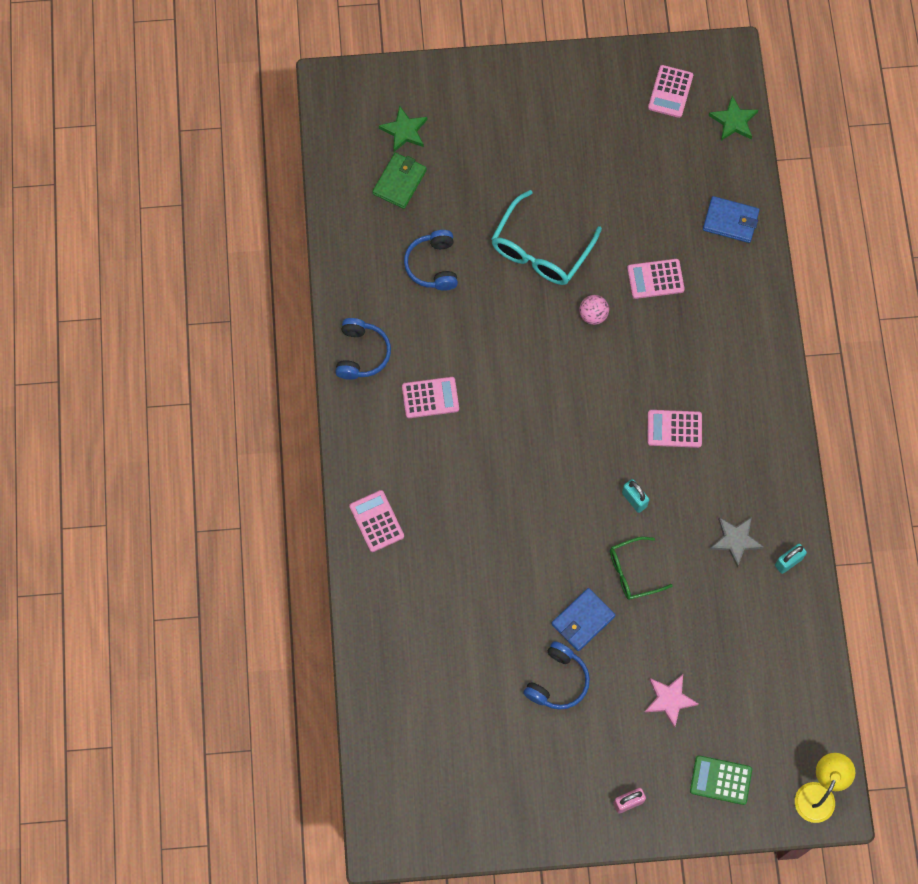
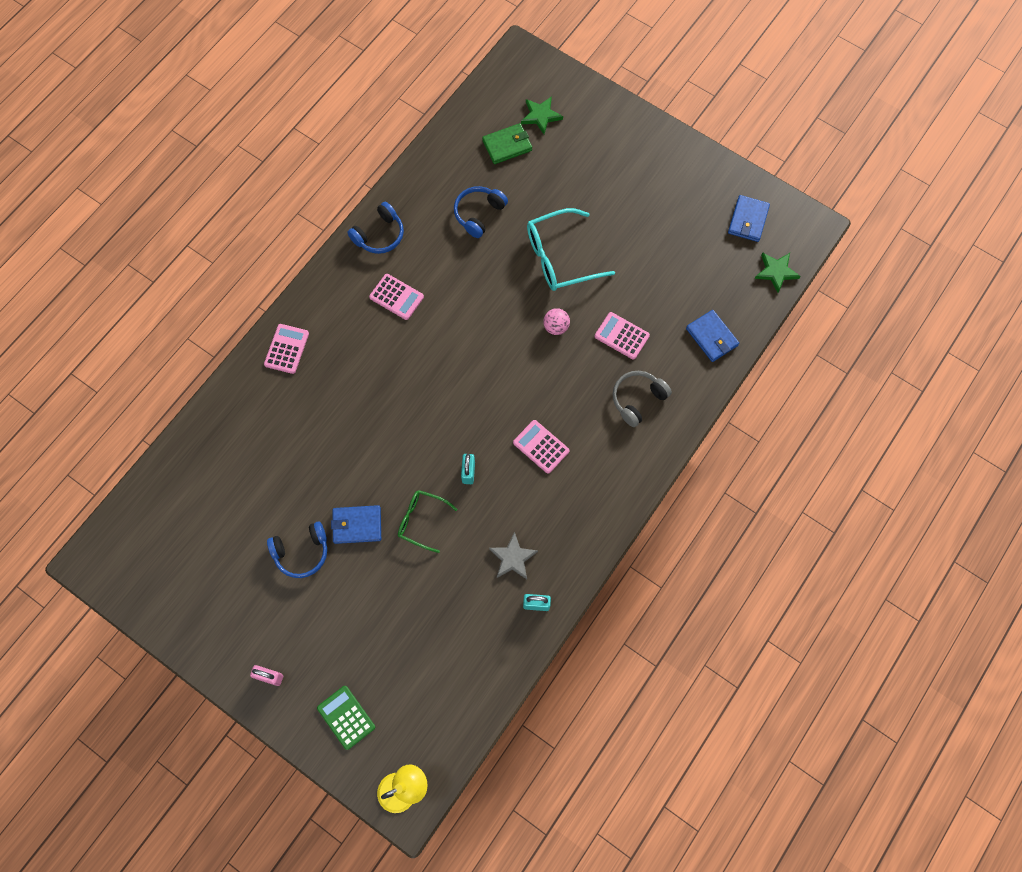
camera: 40 degrees right, 0 degrees up
pink star [645,674,699,728] -> none
pink calculator [648,65,693,118] -> blue wallet [728,195,770,242]
none -> grey headphones [613,371,672,427]

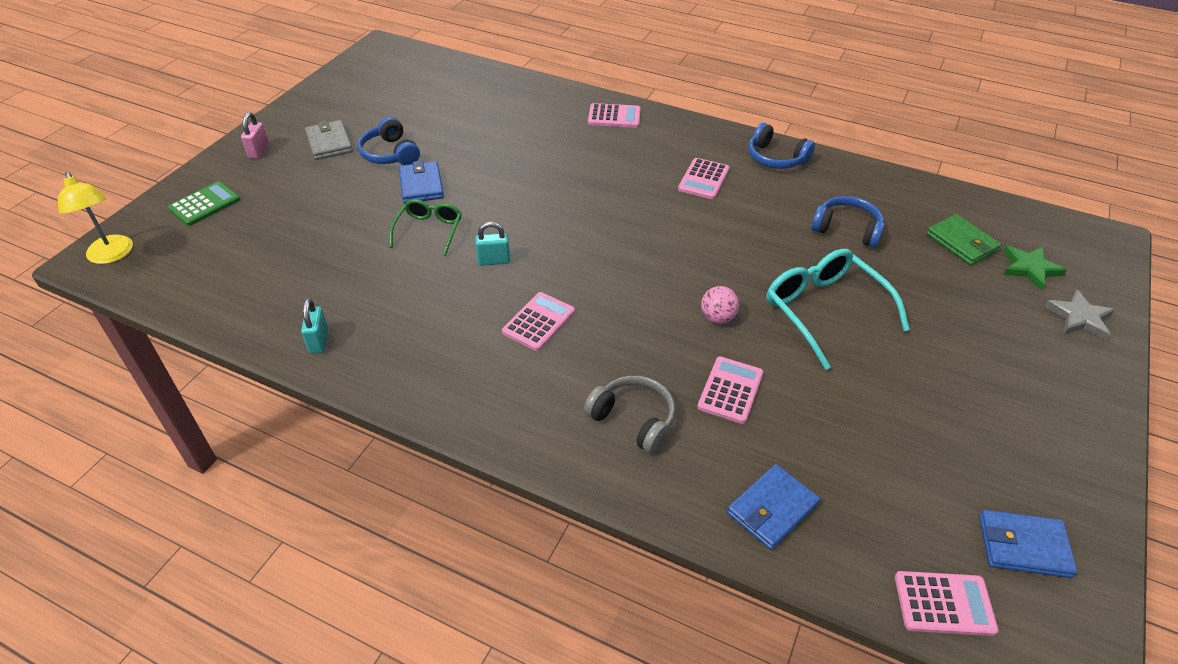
camera: 80 degrees right, 25 degrees down
grey star [489,532,538,579] -> grey star moved to [1045,290,1115,341]
green star [755,253,801,293] -> pink calculator [895,571,999,636]
none -> grey wallet [305,120,353,160]

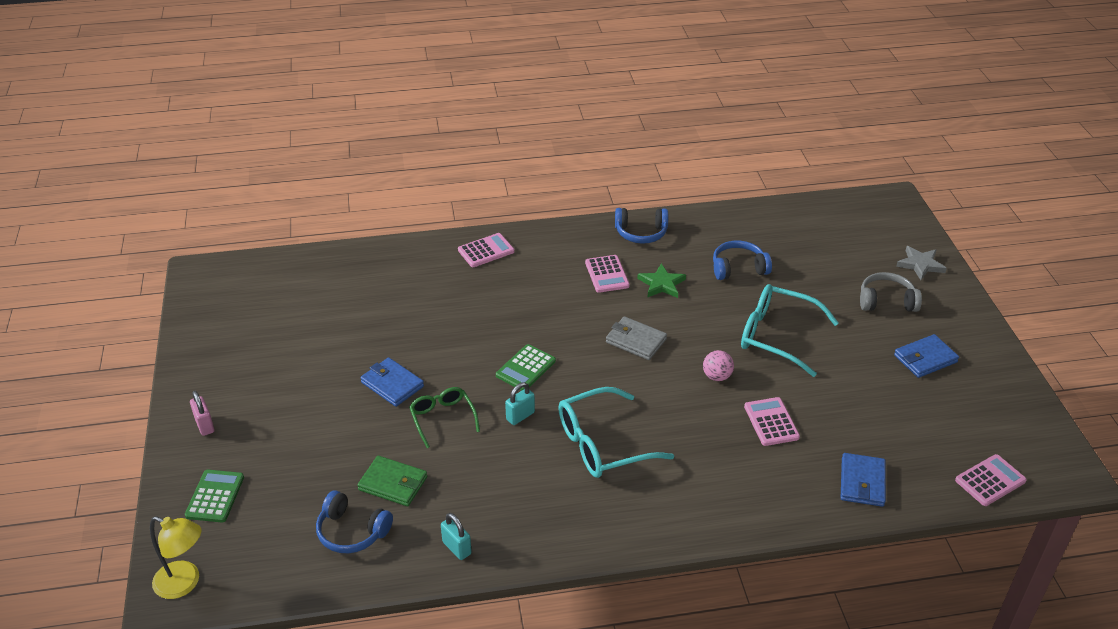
camera: 35 degrees left, 5 degrees down
grey wallet [305,120,353,160] -> grey wallet moved to [606,316,667,360]
blue headphones [357,117,420,165] -> blue headphones moved to [316,490,393,553]
pink calculator [502,292,575,351] -> turquoise glasses [558,387,674,478]
grey headphones [584,376,676,454] -> grey headphones moved to [860,272,922,312]
green wallet [926,214,1001,265] -> green wallet moved to [357,456,427,506]
blue wallet [979,510,1078,578] -> blue wallet moved to [894,334,959,378]
green star [1003,246,1067,291] -> green star moved to [637,263,686,298]
none -> green calculator [496,344,556,391]

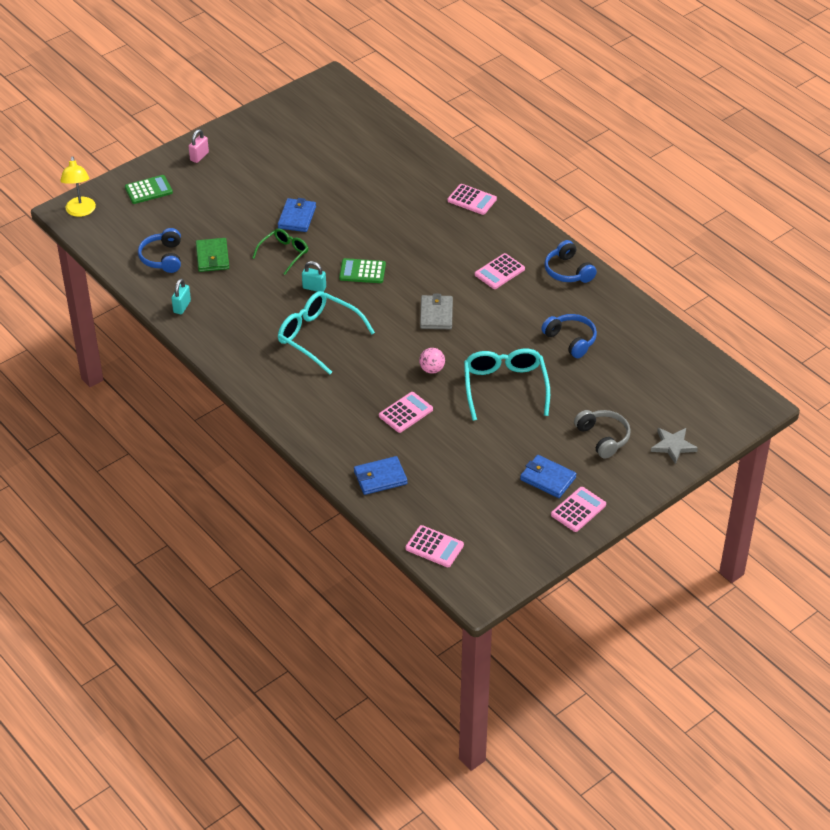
camera: 60 degrees right, 5 degrees up
green star [637,263,686,298] -> none
none -> pink calculator [551,487,606,532]

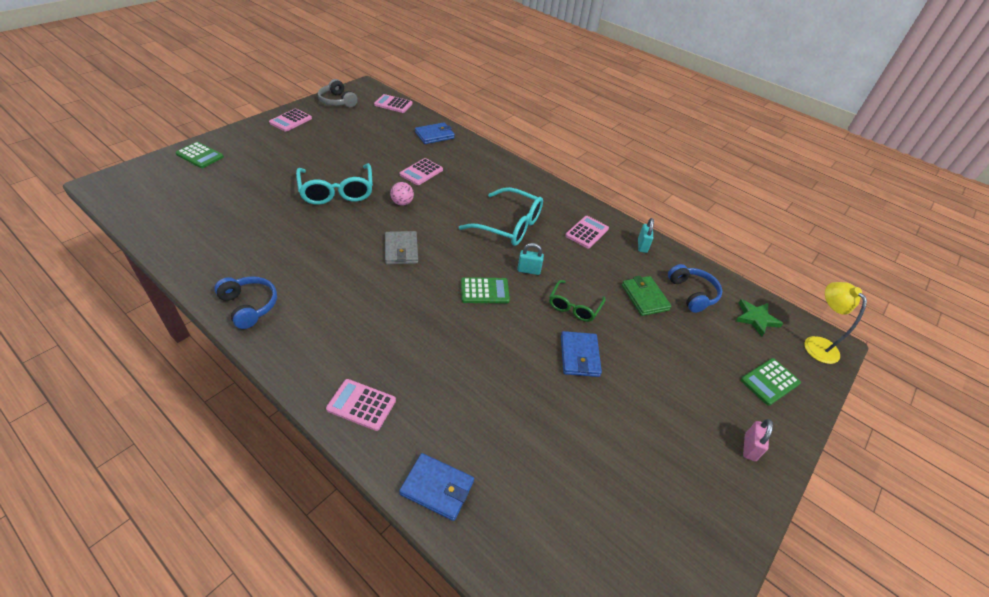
camera: 165 degrees right, 0 degrees up
pink calculator [475,253,525,289] -> pink calculator moved to [565,216,609,249]
blue wallet [520,455,577,498] -> blue wallet moved to [399,453,474,521]
blue headphones [541,314,597,358] -> none
grey headphones [574,410,631,459] -> grey headphones moved to [318,79,358,108]
grey star [651,428,698,464] -> green calculator [176,142,224,168]
none -> green star [736,299,783,337]

